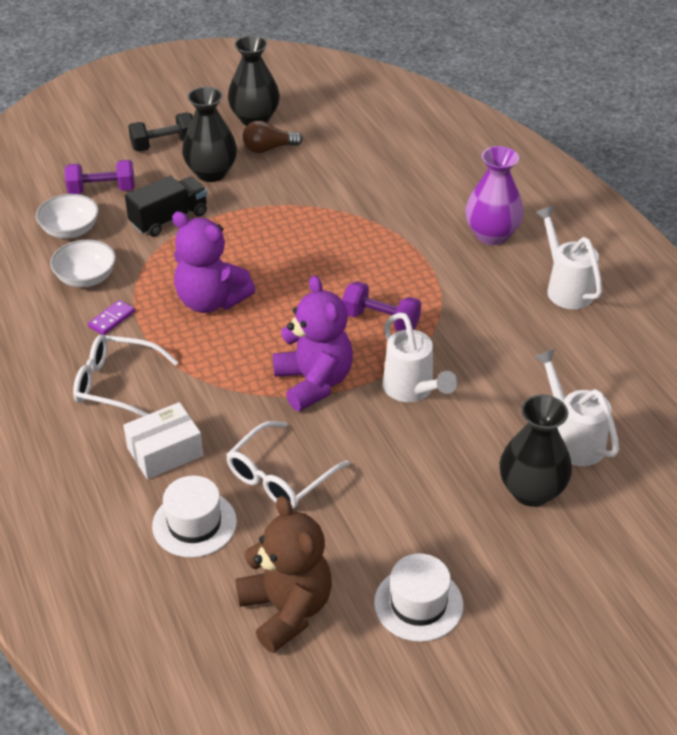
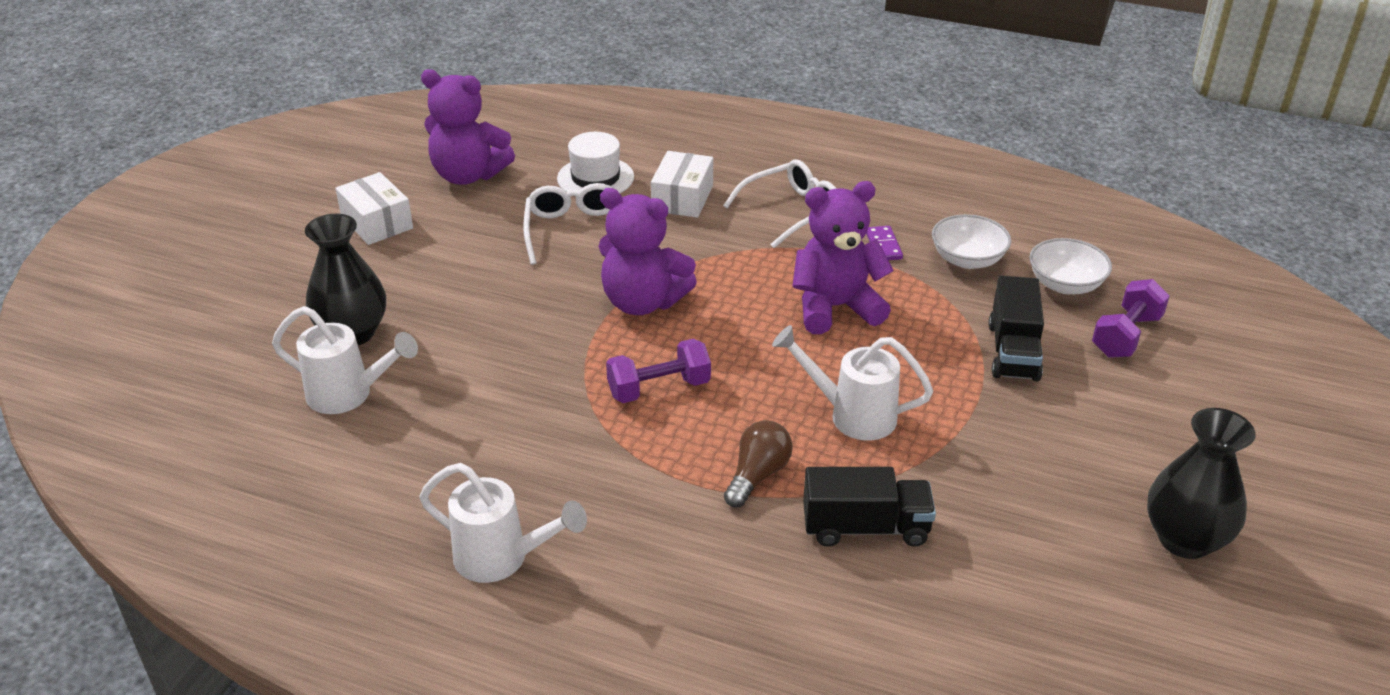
camera: 135 degrees right, 5 degrees down
black dumbbell [128,112,193,152] -> none
black vase [182,87,237,182] -> none
brown teddy bear [235,496,332,653] -> purple teddy bear [421,69,515,185]
brown light bulb [243,121,303,153] -> brown light bulb moved to [724,420,793,507]
white hat [374,553,463,642] -> white box [335,172,413,245]
white watering can [383,312,458,402] -> white watering can moved to [772,325,933,440]
purple vase [465,146,524,245] -> none
none -> black truck [803,467,936,547]

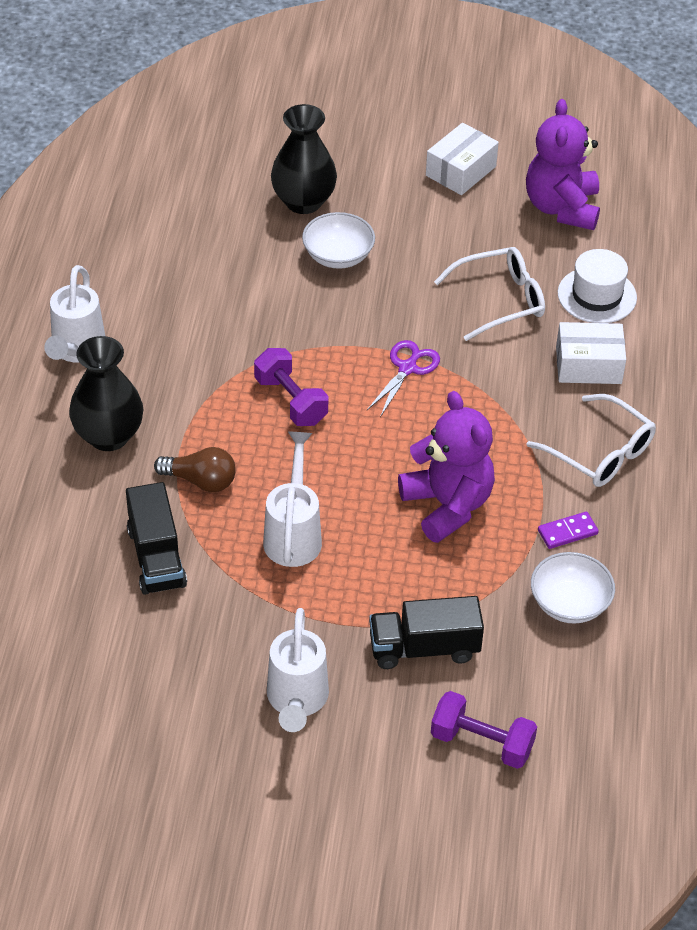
camera: 75 degrees right, 10 degrees up
white watering can [272,306,418,414] -> white watering can moved to [267,608,329,732]
purple teddy bear [598,188,697,315] -> purple scissors [367,340,440,417]
white bowl [1029,238,1112,294] -> white bowl moved to [302,212,375,269]
black vase [1147,408,1256,559] -> black vase moved to [69,336,143,451]

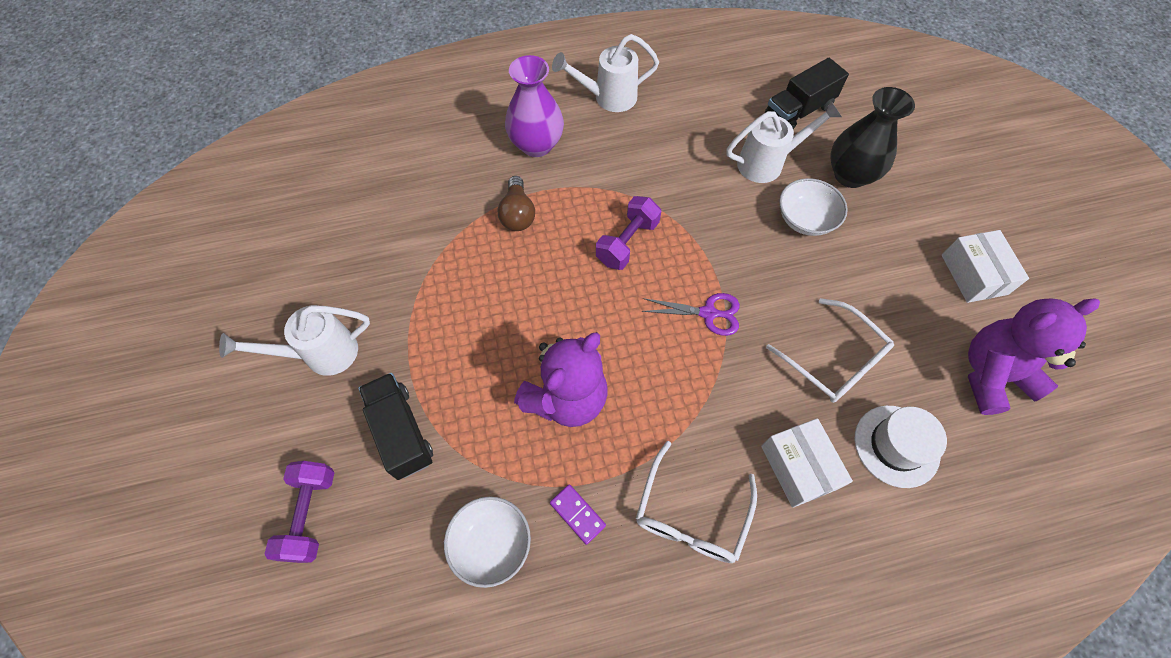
camera: 70 degrees right, 15 degrees up
black vase [69,336,143,451] -> purple vase [505,55,564,157]
black truck [126,482,187,595] -> black truck moved to [765,58,849,129]
white watering can [263,431,322,567] -> white watering can moved to [726,101,842,183]
white box [426,123,499,195] -> white box turned 60 degrees clockwise [942,230,1029,303]

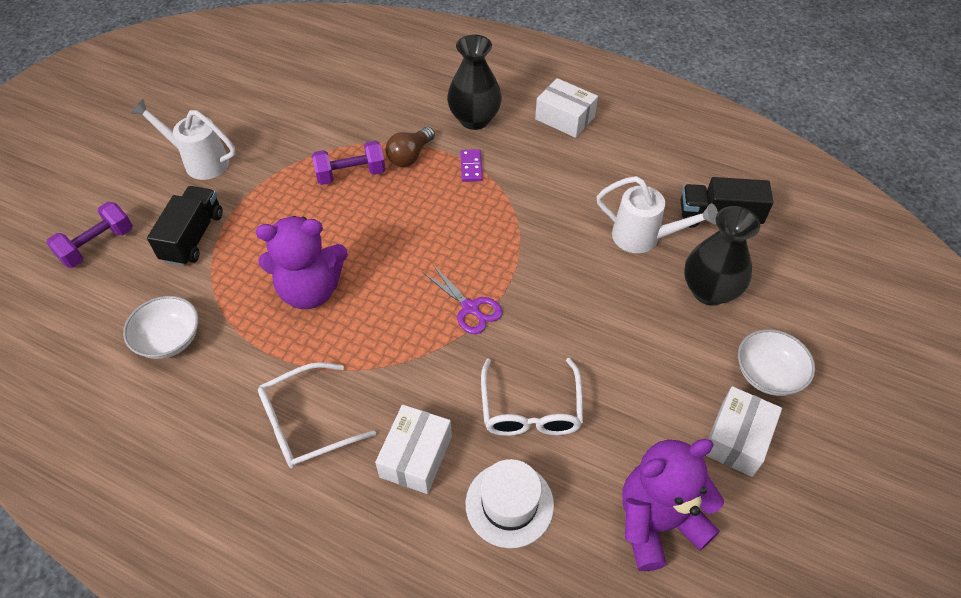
camera: 40 degrees right, 10 degrees down
purple vase [505,55,564,157] -> black vase [447,35,502,130]
purple domino [550,484,606,545] -> purple domino moved to [460,149,483,182]
white watering can [552,34,659,112] -> white box [535,78,598,138]
purple dumbbell [596,196,661,270] -> purple dumbbell moved to [312,141,386,185]
white bowl [779,178,848,236] -> white bowl moved to [738,329,815,396]
purple teddy bear [968,298,1100,415] -> purple teddy bear turned 45 degrees counterclockwise [622,439,724,572]

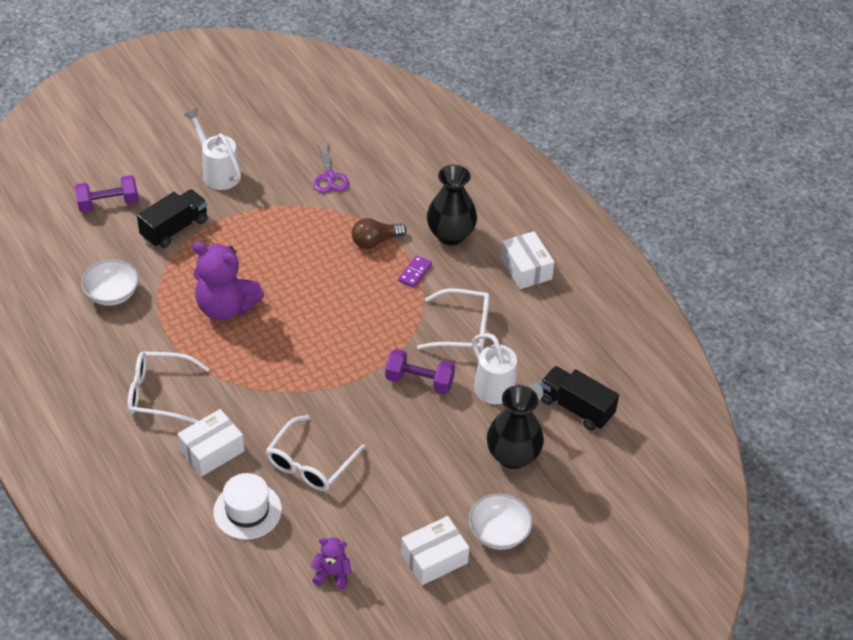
camera: 30 degrees right, 5 degrees down
purple dumbbell [312,141,386,185] -> purple dumbbell moved to [385,349,455,394]
purple scissors [423,265,502,334] -> purple scissors moved to [314,144,349,193]
purple teddy bear [622,439,724,572] -> purple teddy bear [311,538,351,589], size x0.50
none -> white glasses [417,288,490,352]

